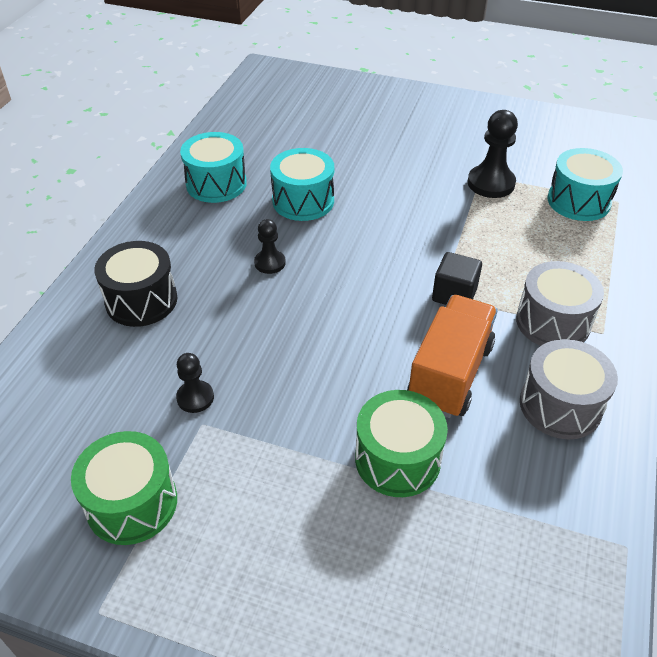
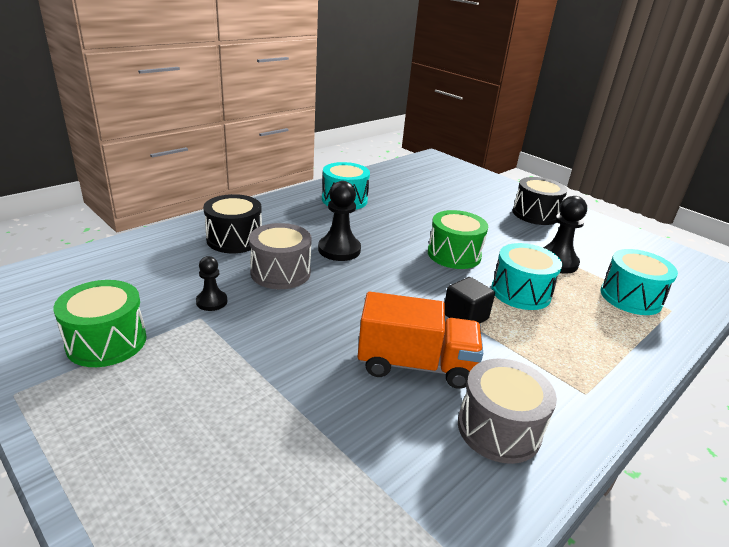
camera: 25 degrees right, 15 degrees down
black pawn [254,219,286,274] -> black pawn [318,181,361,261], size x1.69
turquoise drum [270,148,334,221] -> turquoise drum moved to [491,243,562,310]
green drum [355,390,448,497] -> green drum moved to [428,210,488,269]
orange truck [407,295,498,418] -> orange truck turned 45 degrees clockwise [358,292,483,389]
grey drum [516,261,604,346] -> grey drum moved to [249,223,312,289]
none -> black drum [513,177,567,225]

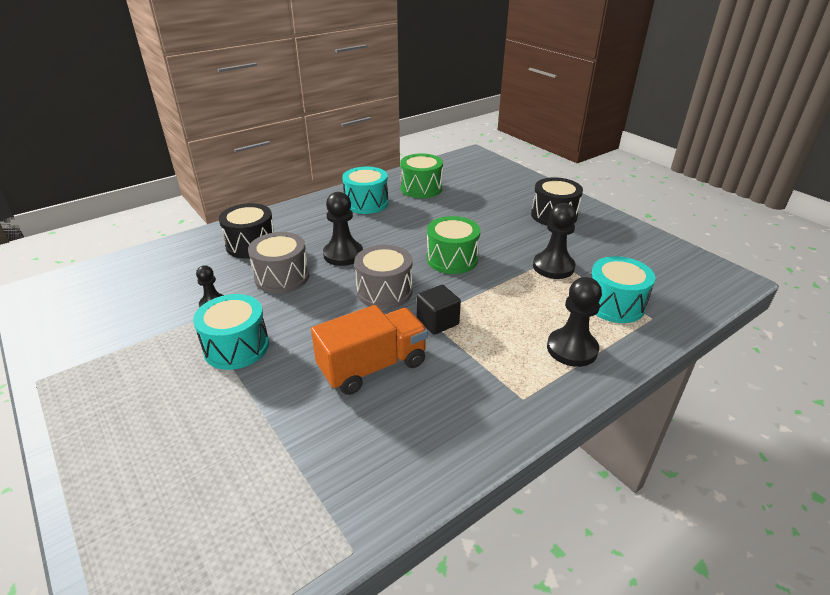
camera: 10 degrees right, 5 degrees up
green drum [53,280,147,367] -> green drum moved to [400,153,443,198]
orange truck [358,292,483,389] -> orange truck turned 45 degrees counterclockwise [311,305,428,395]
grey drum [458,358,557,464] -> grey drum moved to [354,245,413,309]
turquoise drum [491,243,562,310] -> turquoise drum moved to [193,294,269,370]
none -> black pawn [547,277,602,367]

